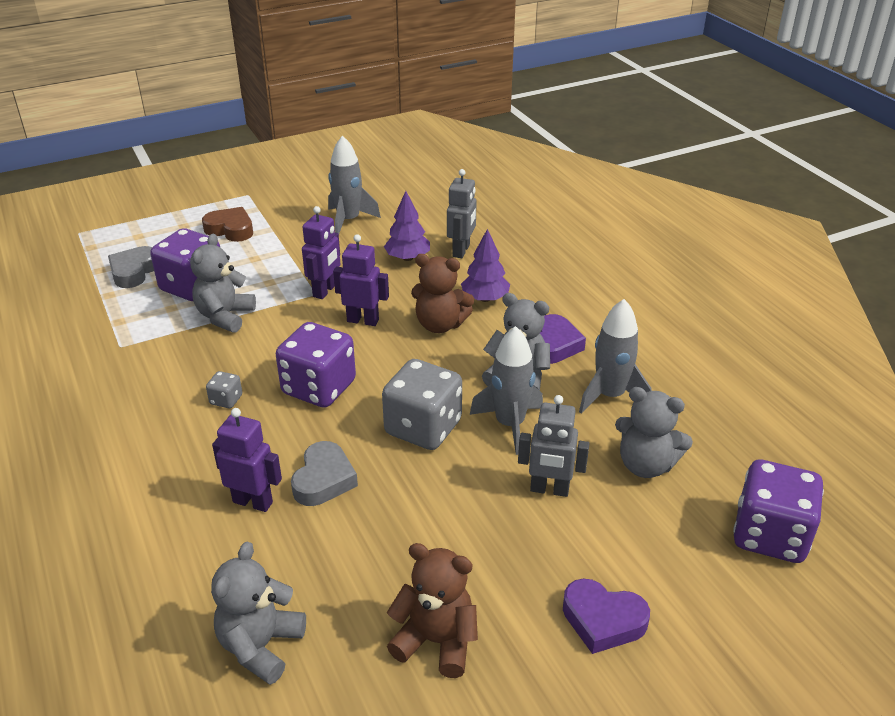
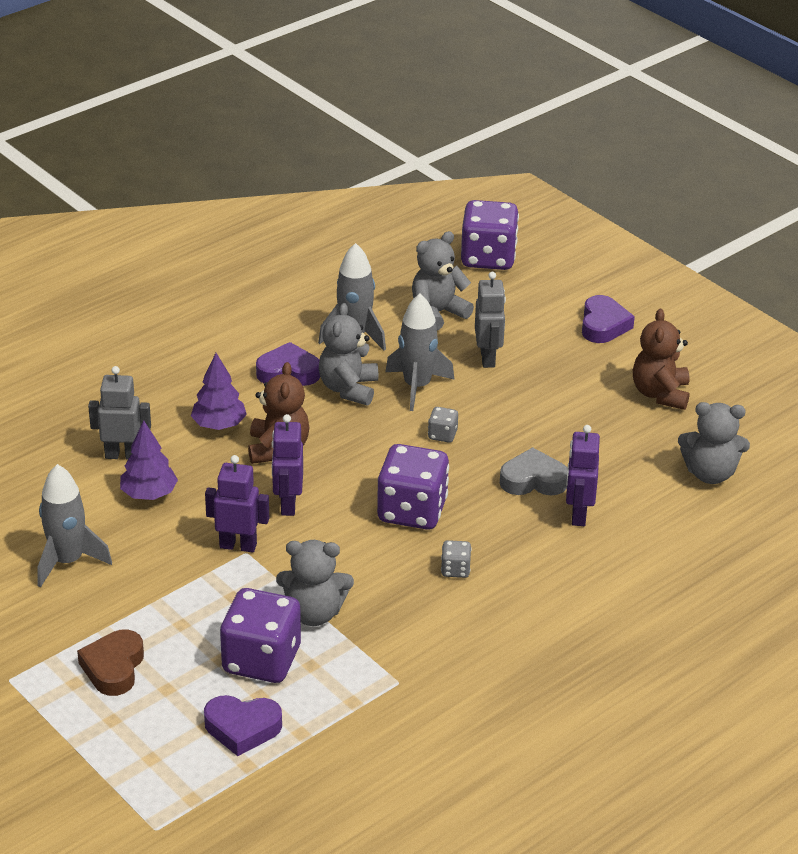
camera: 105 degrees left, 0 degrees up
grey heart [108,246,154,288] -> purple heart [204,695,282,756]
grey dice [382,359,462,450] -> grey dice [428,407,458,443], size x0.44
grey teddy bear [615,387,693,478] -> grey teddy bear turned 135 degrees counterclockwise [412,231,474,331]

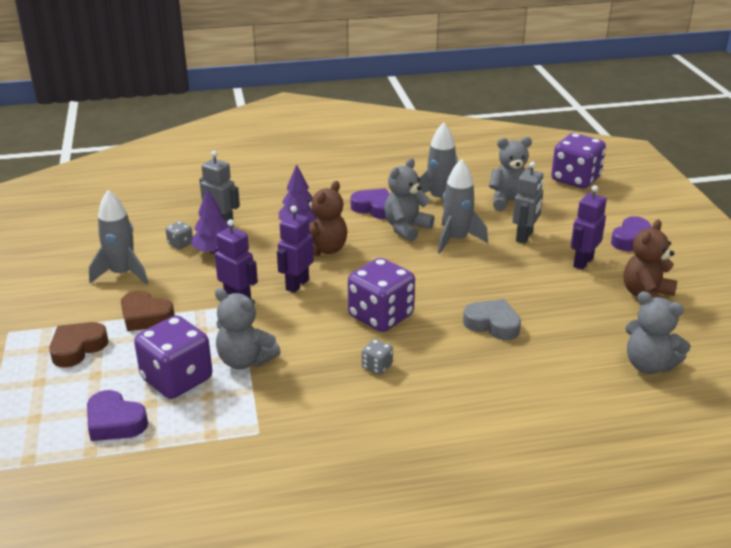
camera: 30 degrees right, 5 degrees down
grey dice [428,407,458,443] -> grey dice moved to [166,221,193,249]
purple robot [566,425,600,526] -> purple robot moved to [571,185,607,270]
none -> brown heart [121,291,175,331]

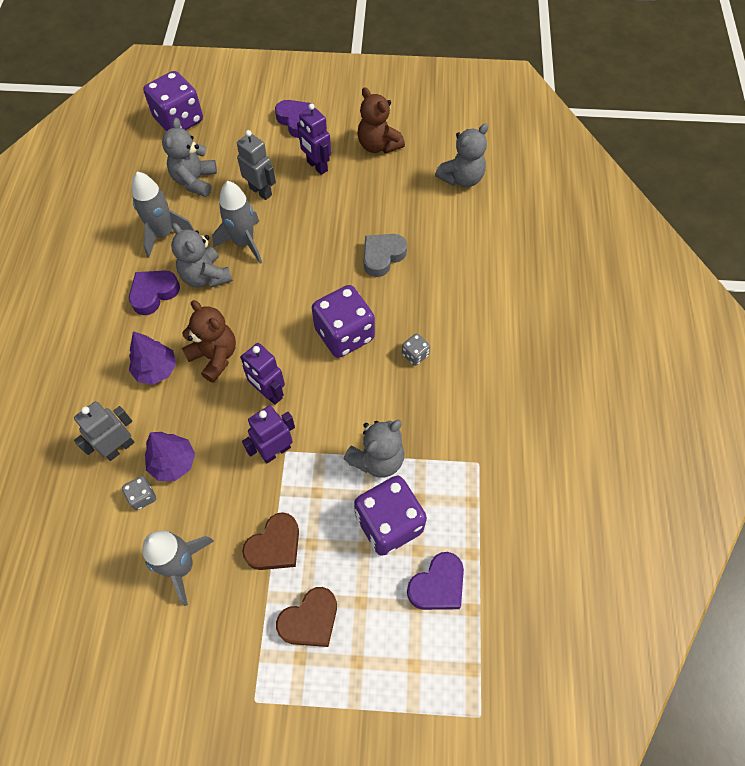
camera: 75 degrees left, 30 degrees up
brown heart [49,322,108,368] -> brown heart turned 90 degrees counterclockwise [276,587,337,647]

